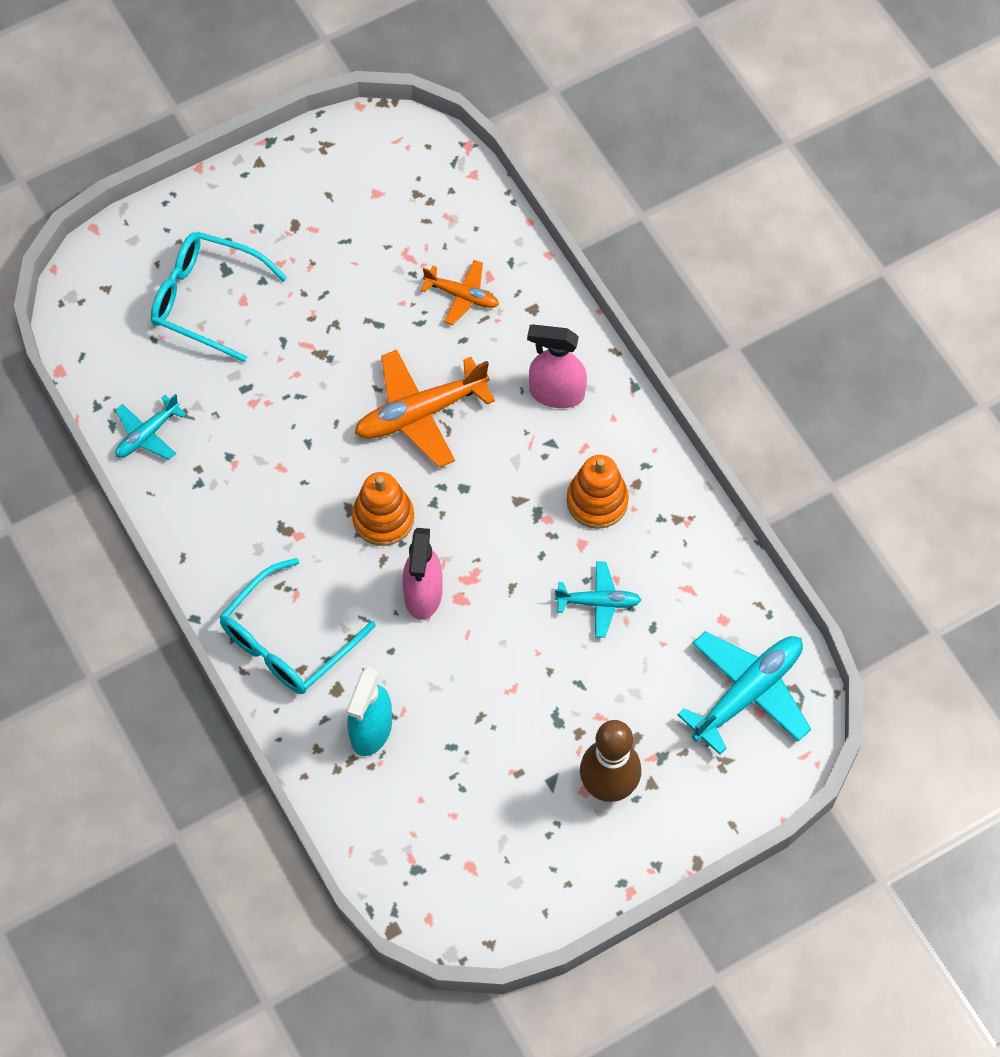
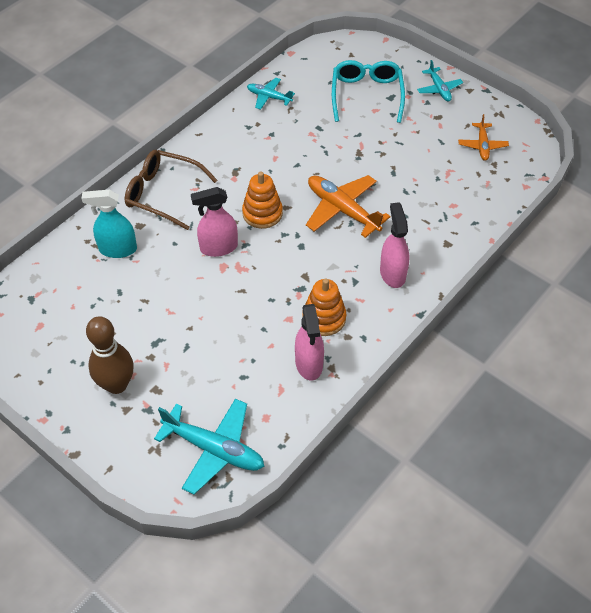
camera: 70 degrees right, 10 degrees down
turquoise glasses [219,558,376,694] -> brown glasses [125,150,218,230]
orange plane [420,260,499,325] -> orange plane moved to [458,114,509,161]
turquoise plane [555,561,641,638] -> turquoise plane moved to [417,60,463,101]
none -> pink spray bottle [295,304,324,380]

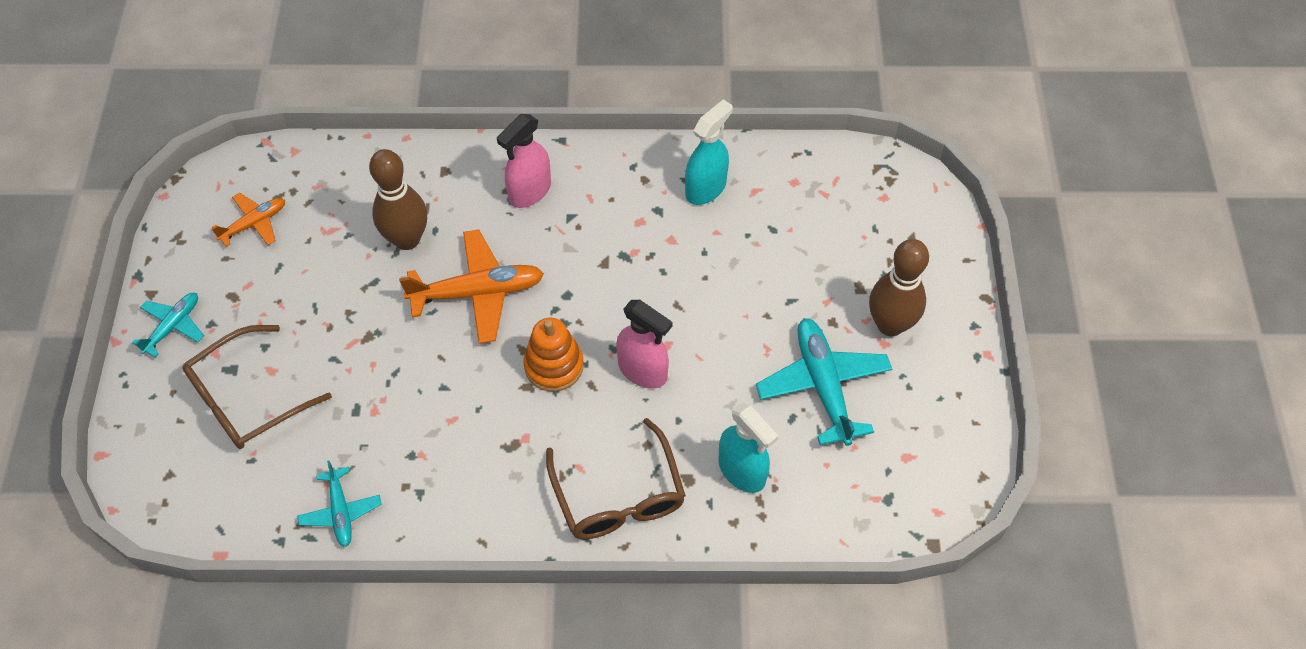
camera: 130 degrees left, 5 degrees up
turquoise plane [154,399,264,494] -> turquoise plane moved to [756,318,892,446]
pink spray bottle [295,304,324,380] -> turquoise spray bottle [685,99,733,205]
orange stacking toy [305,278,346,336] -> none
orange plane [306,175,391,238] -> orange plane turned 105 degrees counterclockwise [399,230,544,344]
turquoise glasses [332,60,405,123] -> brown glasses [182,325,332,449]
none -> brown bowling pin [369,149,427,250]

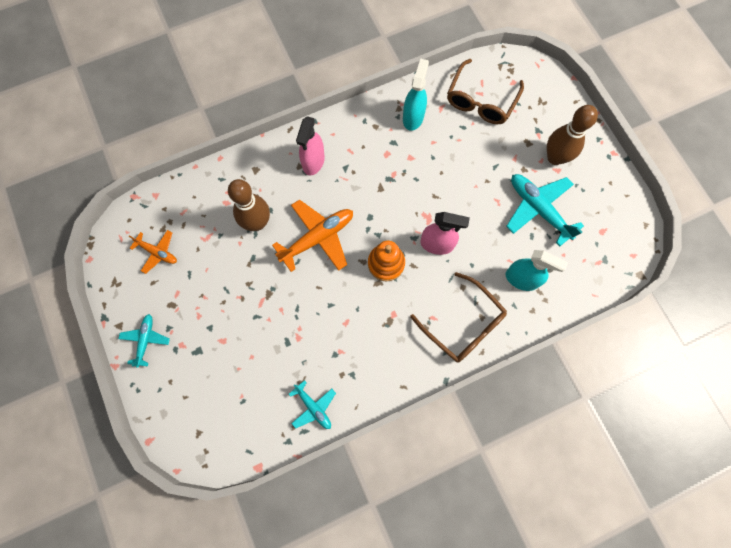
camera: 25 degrees left, 15 degrees up
brown glasses [182,325,332,449] -> brown glasses moved to [447,59,524,124]
orange plane [212,193,285,247] -> orange plane turned 90 degrees clockwise [129,230,177,274]

